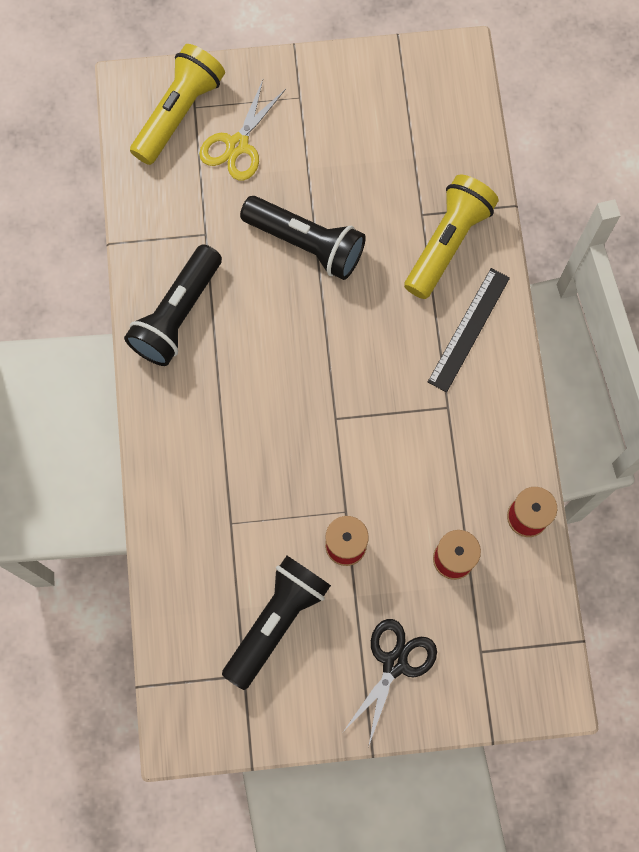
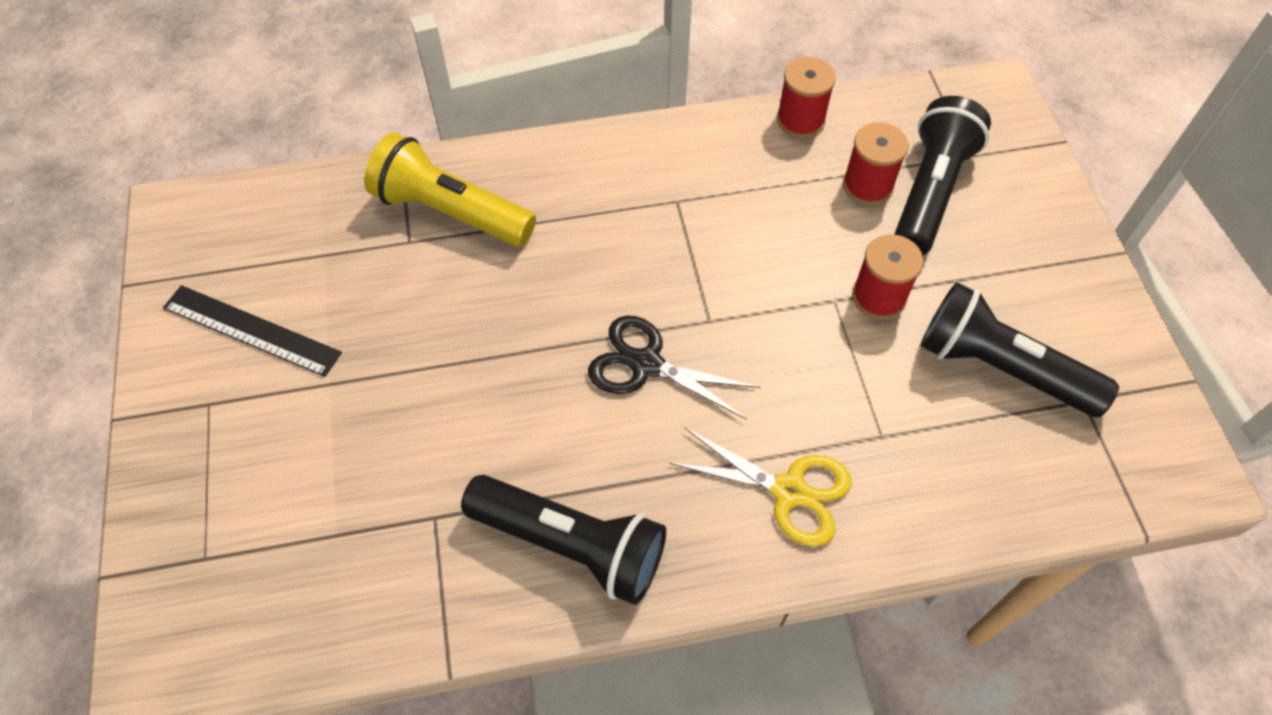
camera: 95 degrees left, 15 degrees down
yellow flashlight [130,44,225,165] -> none
yellow scissors [199,80,286,181] -> yellow scissors moved to [669,428,852,547]
black flashlight [240,196,366,280] -> black flashlight moved to [894,96,991,255]
black scissors [343,619,437,747] -> black scissors moved to [588,315,760,420]
black ruler [428,268,510,392] -> black ruler moved to [163,285,342,377]

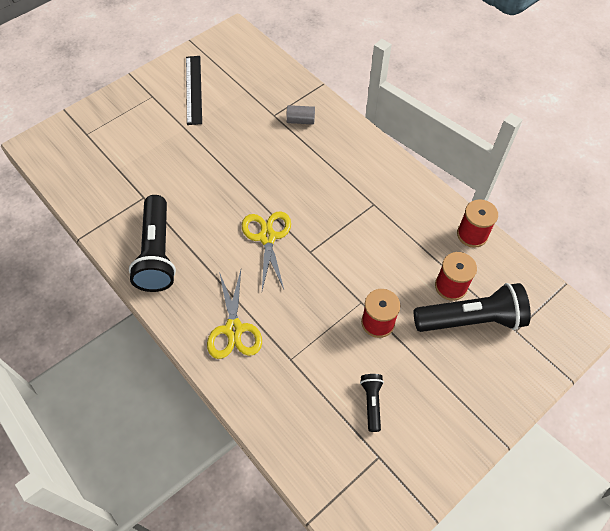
camera: 60 degrees right, 0 degrees up
yellow flashlight [364,133,536,247] -> grey cylinder [286,105,315,124]
black scissors [588,315,760,420] -> yellow scissors [242,211,291,290]
black flashlight [920,282,1119,417] -> black flashlight [360,374,384,432], size x0.48

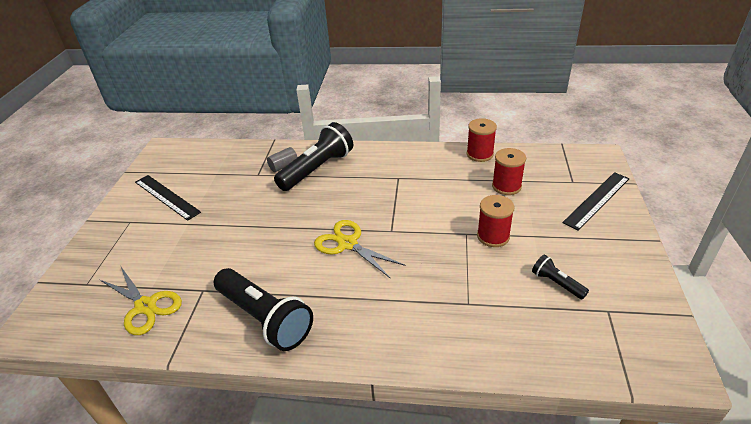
camera: 40 degrees left, 20 degrees down
yellow scissors [207,270,262,359] -> yellow scissors moved to [100,267,182,335]
black flashlight [414,283,531,332] -> black flashlight moved to [274,122,353,191]
none -> black ruler [562,172,630,231]

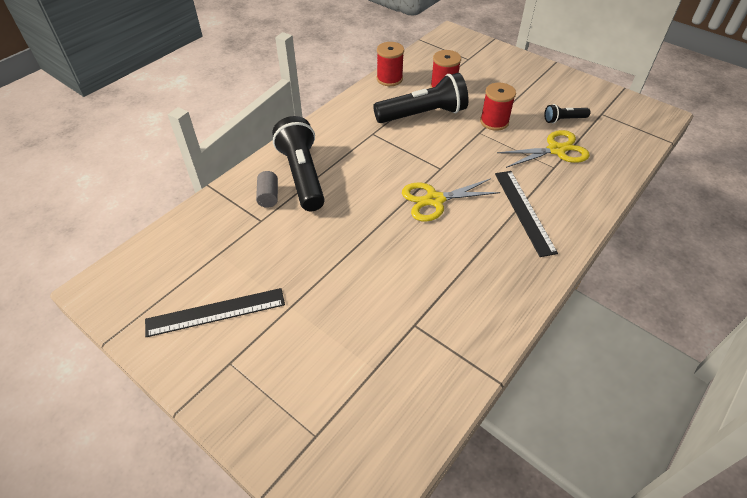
camera: 60 degrees left, 10 degrees up
yellow scissors [100,267,182,335] -> yellow scissors moved to [497,130,590,168]
black flashlight [214,268,313,351] -> black flashlight moved to [373,73,468,123]
black ruler [562,172,630,231] -> black ruler moved to [495,171,558,257]

